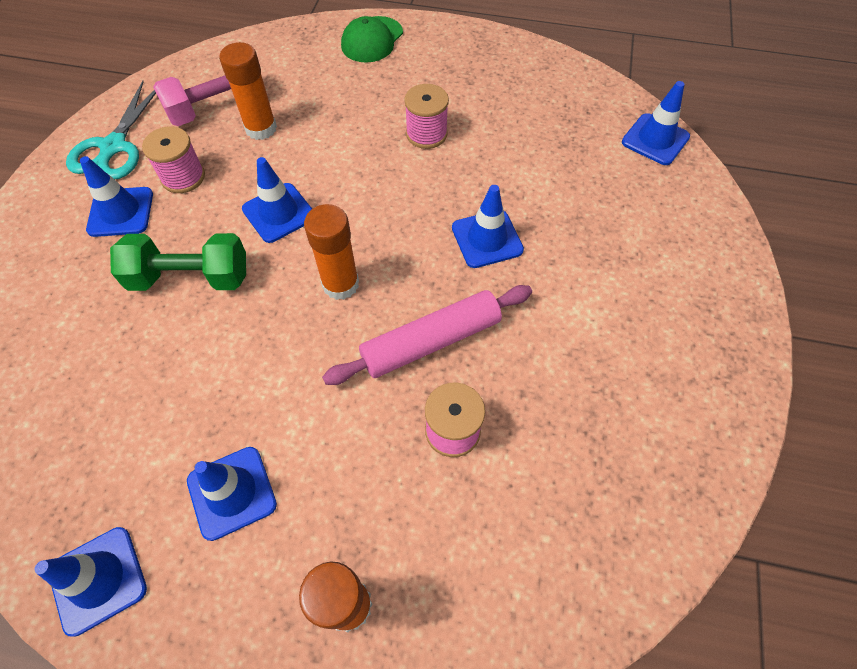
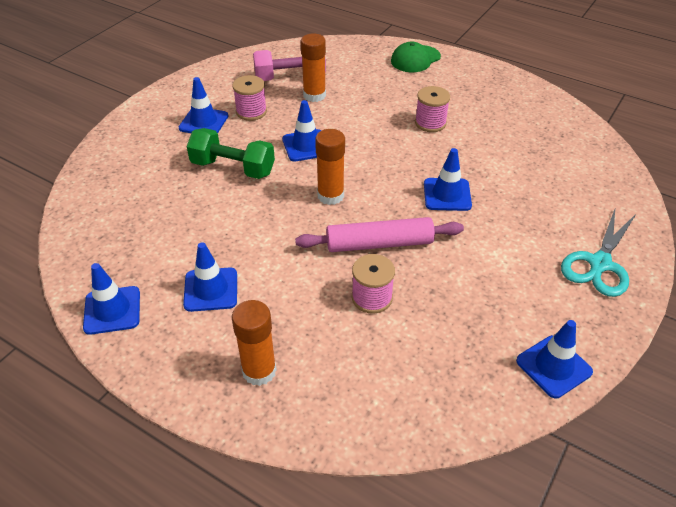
camera: 20 degrees right, 15 degrees down
turquoise scissors [66,81,156,179] -> turquoise scissors moved to [561,209,637,297]
blue traffic cone [622,81,690,165] -> blue traffic cone moved to [516,320,593,398]

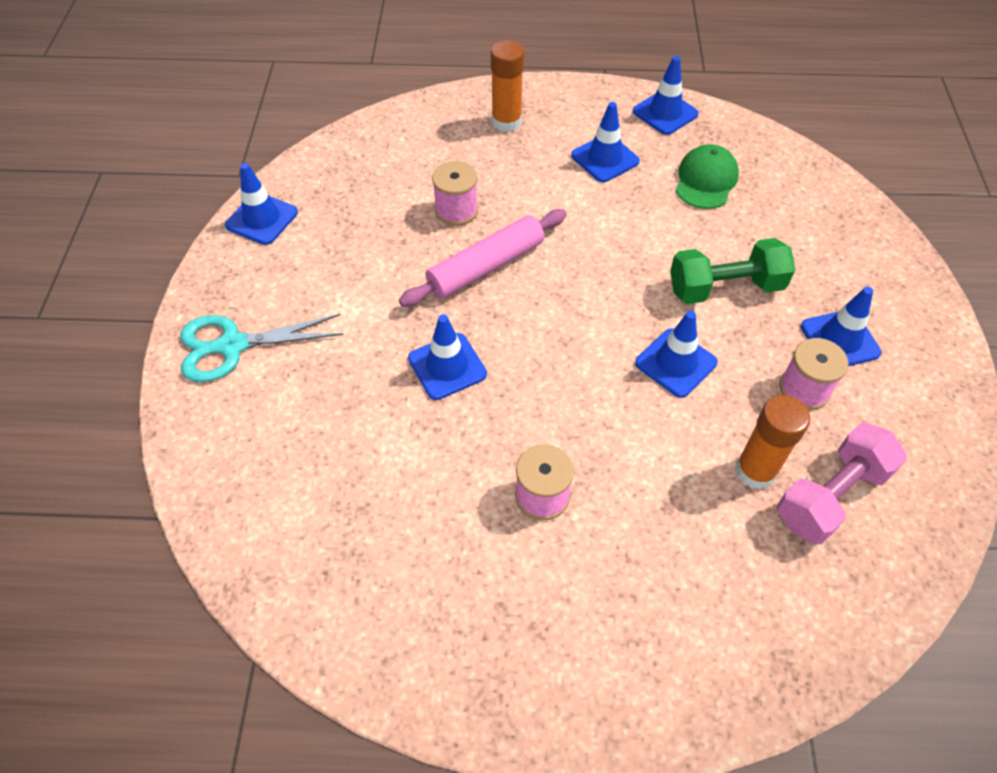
camera: 150 degrees right, 10 degrees up
orange glue stick [315,129,345,205] -> none
green cap [391,42,441,72] -> green cap moved to [676,144,739,209]
turquoise scissors [561,209,637,297] -> turquoise scissors turned 105 degrees counterclockwise [181,314,344,382]

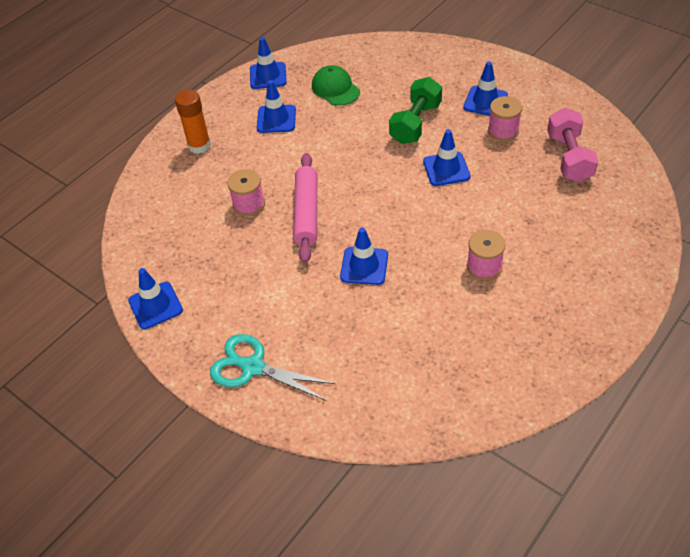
camera: 50 degrees left, 5 degrees down
turquoise scissors [181,314,344,382] -> turquoise scissors turned 90 degrees clockwise [210,334,335,401]
orange glue stick [736,395,810,489] -> none

